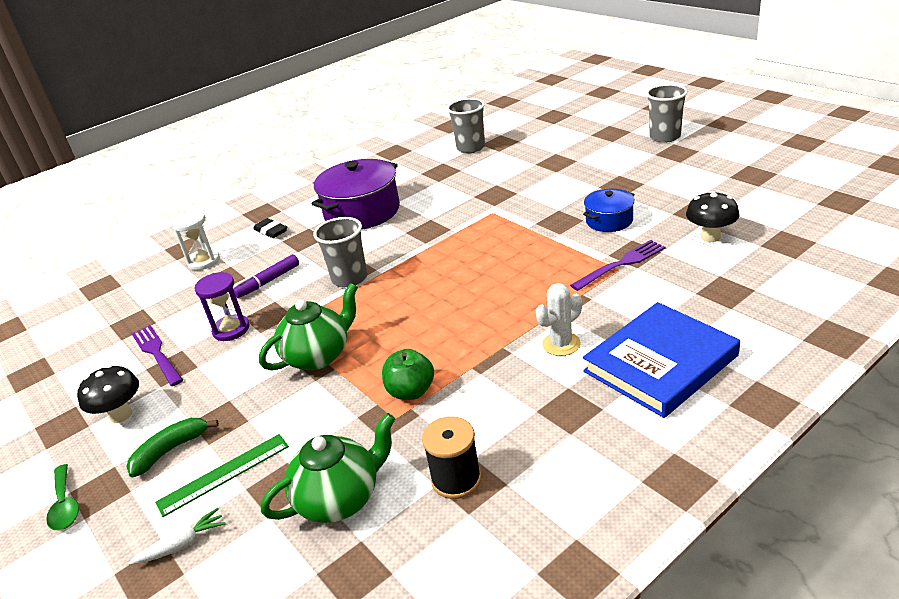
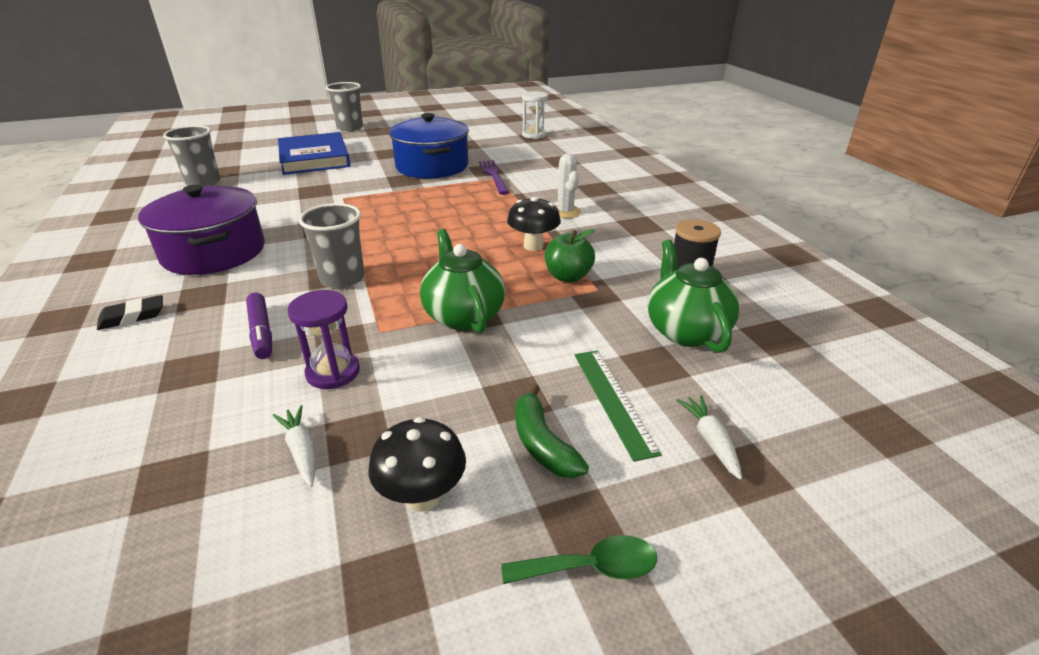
camera: 75 degrees left, 0 degrees up
purple fork [132,325,183,386] -> white carrot [273,405,316,487]
white hourglass [171,211,220,270] -> white hourglass moved to [522,91,548,139]
blue pot [583,189,635,232] -> blue pot [389,113,469,179], size x1.84
blue book [583,302,740,418] -> blue book moved to [278,132,350,175]
black mushroom [686,191,739,242] -> black mushroom moved to [507,197,561,251]

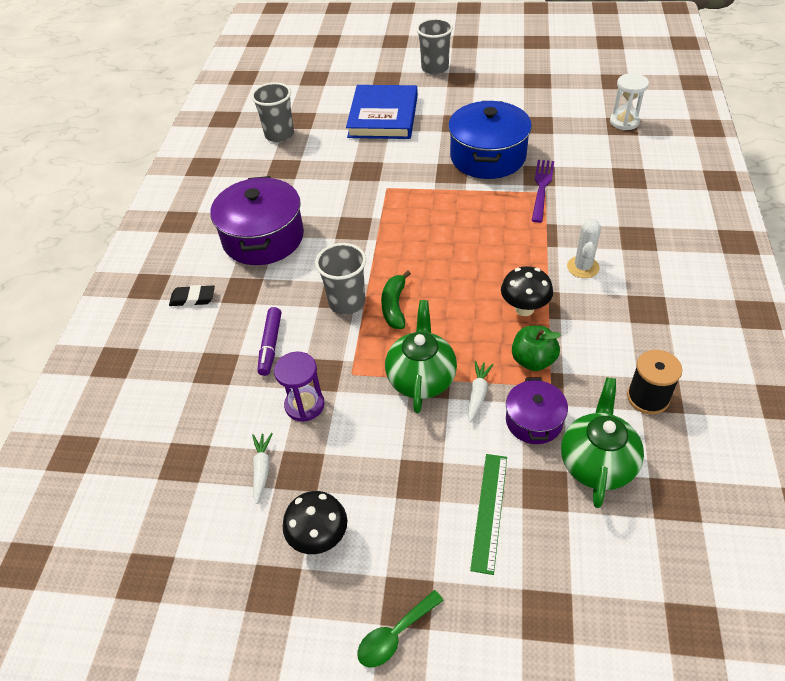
camera: 30 degrees right, 15 degrees up
green spoon [501,535,657,584] -> green spoon turned 120 degrees clockwise [357,590,444,668]
green banana [516,384,589,478] -> green banana moved to [381,270,411,329]
white carrot [677,395,742,480] -> white carrot moved to [468,361,494,422]
none -> purple pot [506,378,568,444]

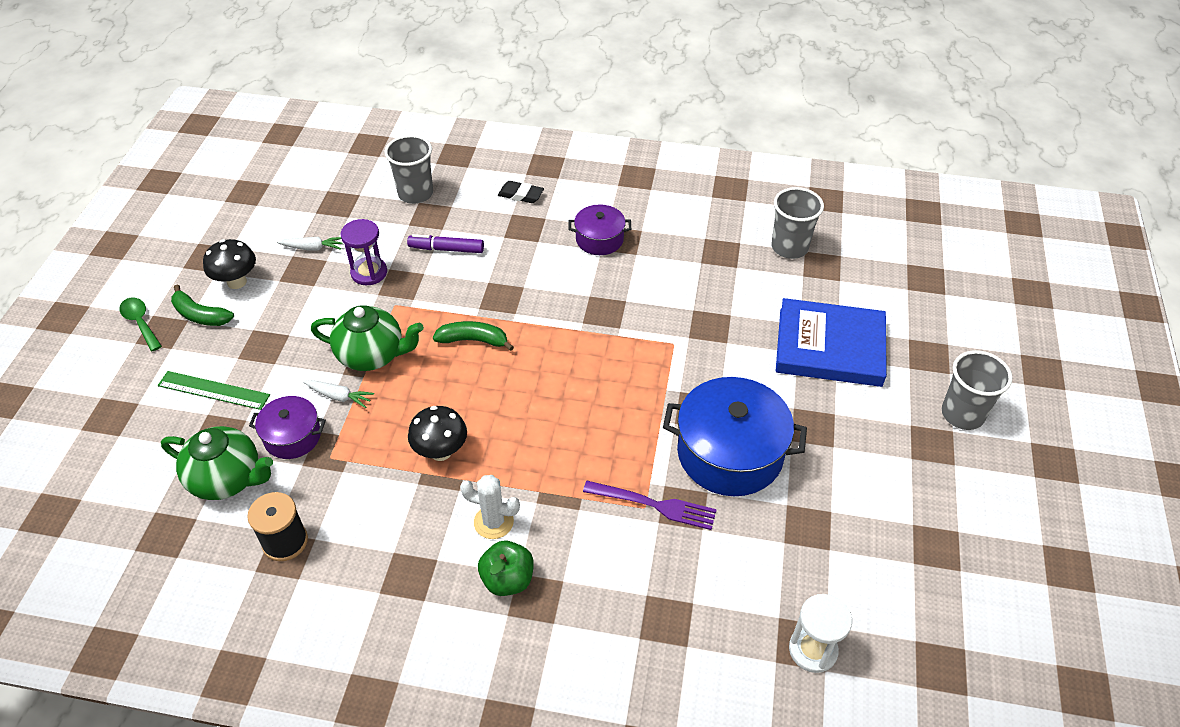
camera: 90 degrees right, 0 degrees up
black eraser [169,285,215,306] -> black eraser turned 75 degrees counterclockwise [498,181,544,203]
purple pot [210,176,304,265] -> purple pot [568,204,631,255], size x0.54
grey cup [315,243,366,315] -> grey cup moved to [385,135,433,204]
green apple [512,325,561,371] -> green apple moved to [478,541,534,596]
none -> green banana [171,284,234,326]

